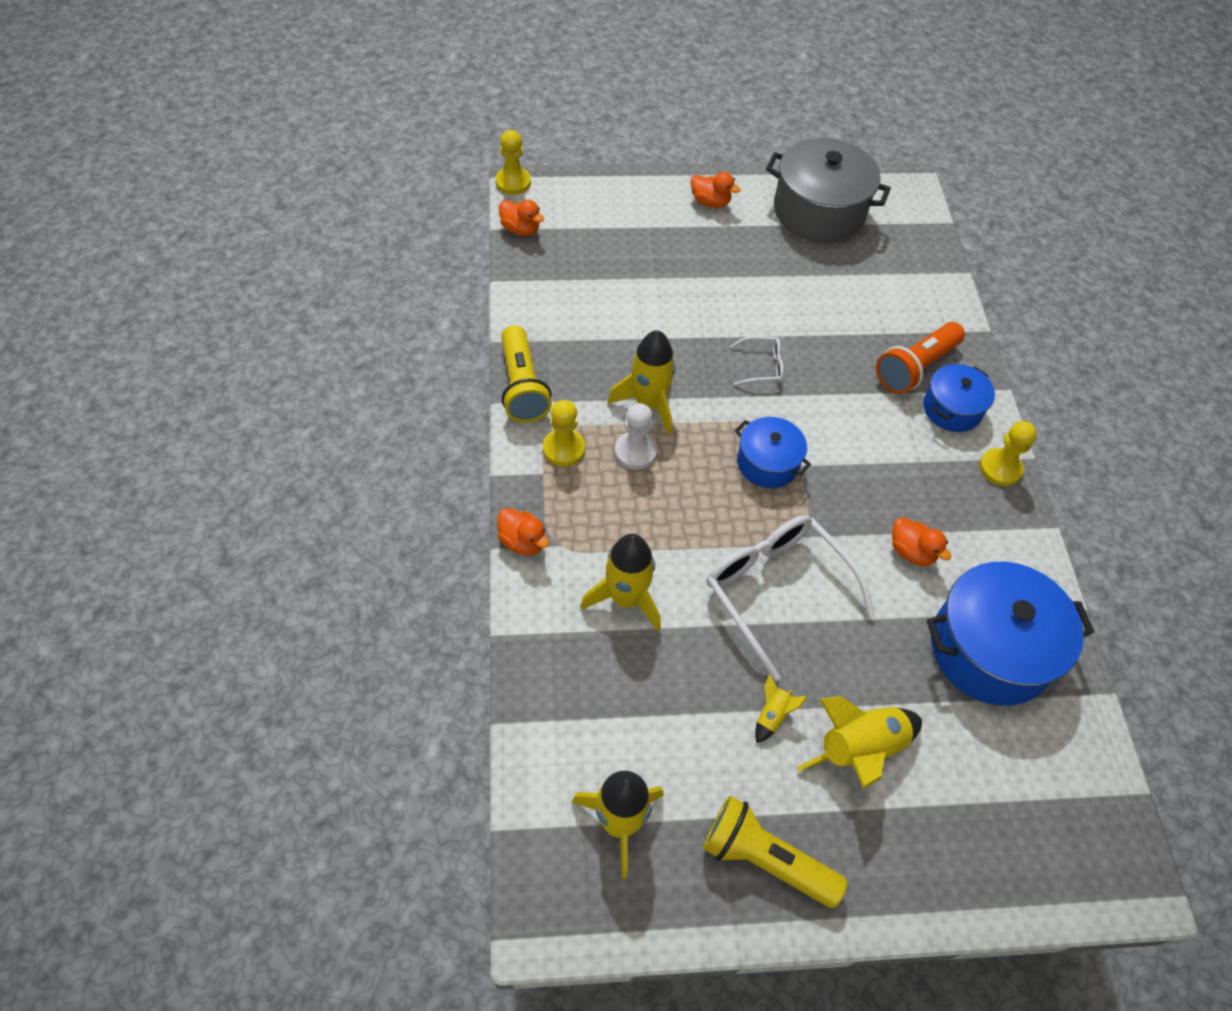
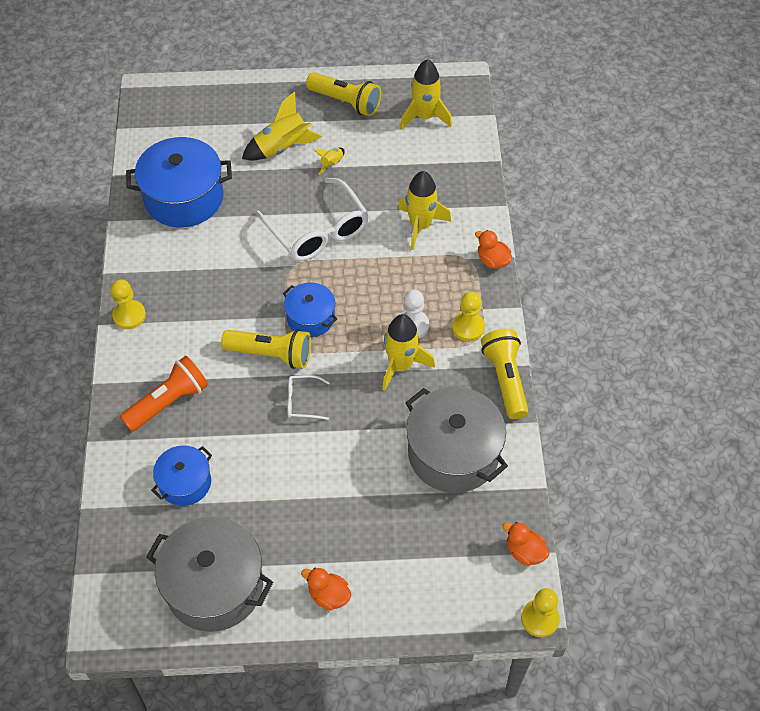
camera: 175 degrees left, 0 degrees up
orange duck [892,517,951,566] -> none
blue pot [923,364,995,432] -> blue pot moved to [151,445,212,506]
none -> yellow flashlight [221,329,311,369]
none -> grey pot [405,387,508,493]

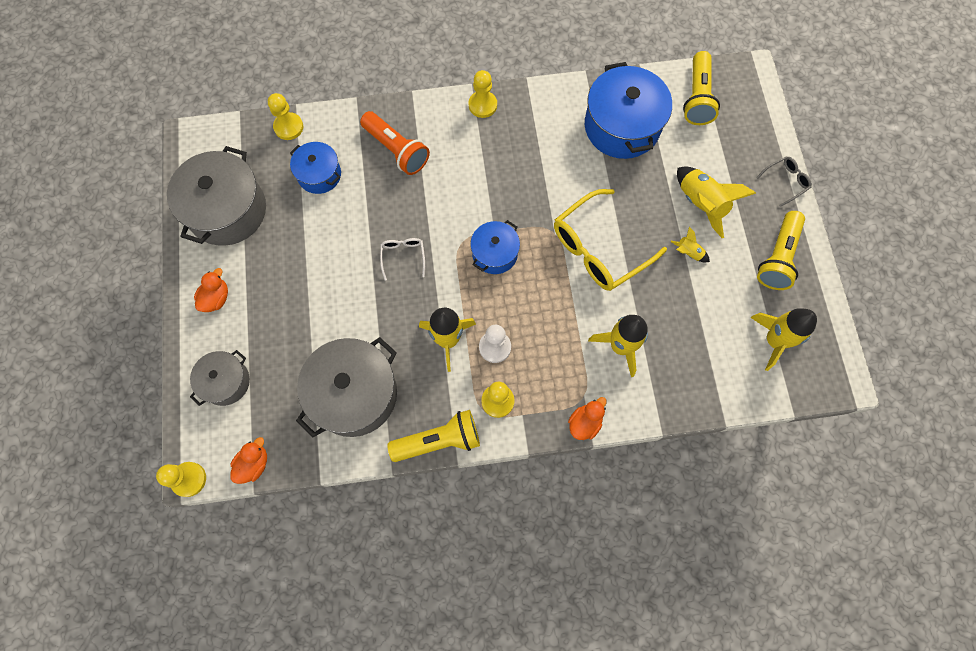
camera: 85 degrees right, 15 degrees up
yellow flashlight [221,329,311,369] -> yellow flashlight moved to [683,51,720,125]
white glasses [256,178,369,261] -> yellow glasses [554,189,667,291]
none -> grey pot [190,350,250,406]
none -> yellow pawn [268,93,303,140]
none -> grey glasses [756,157,812,207]

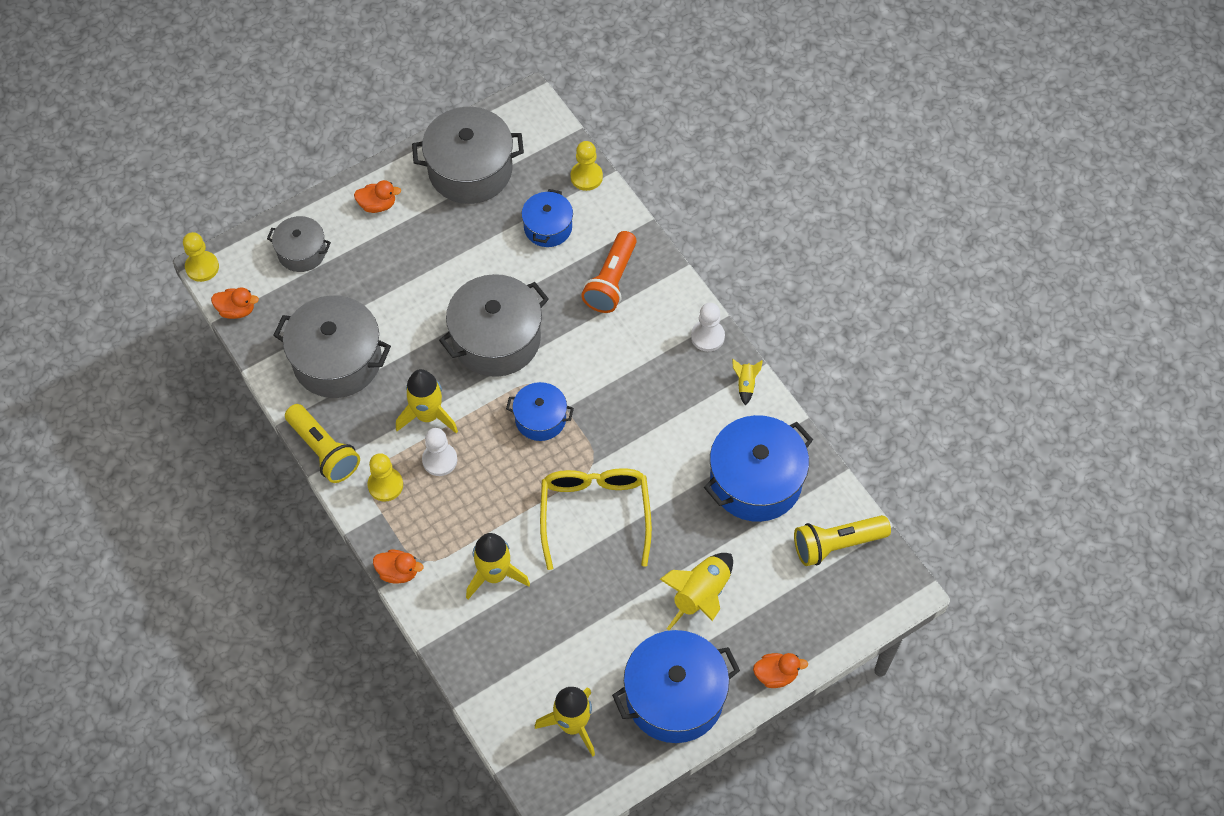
camera: 65 degrees right, 10 degrees down
white glasses [380,238,425,281] -> grey pot [439,274,549,377]
yellow pawn [469,70,497,118] -> white pawn [691,303,725,352]
yellow glasses [554,189,667,291] -> yellow glasses turned 60 degrees clockwise [540,468,652,570]
yellow rocket [671,227,710,262] -> yellow rocket moved to [732,359,763,405]
grey glasses [756,157,812,207] -> orange duck [753,653,808,688]
yellow flashlight [757,211,805,290] -> blue pot [612,630,740,743]

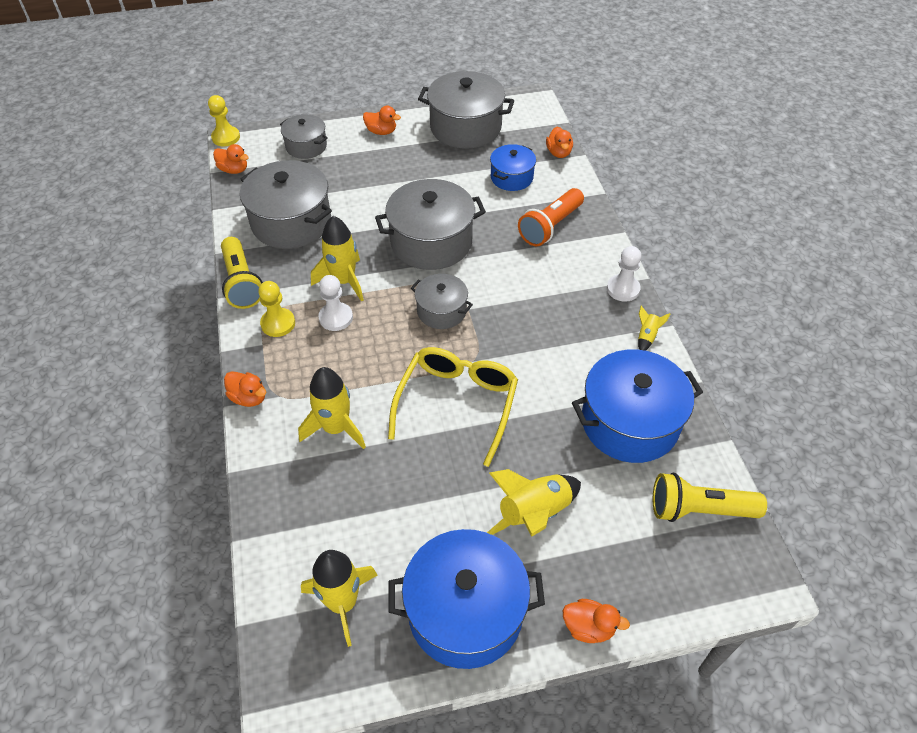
camera: 20 degrees right, 10 degrees down
blue pot [506,382,574,441] -> grey pot [411,274,473,329]
yellow pawn [570,141,603,191] -> orange duck [546,127,573,158]

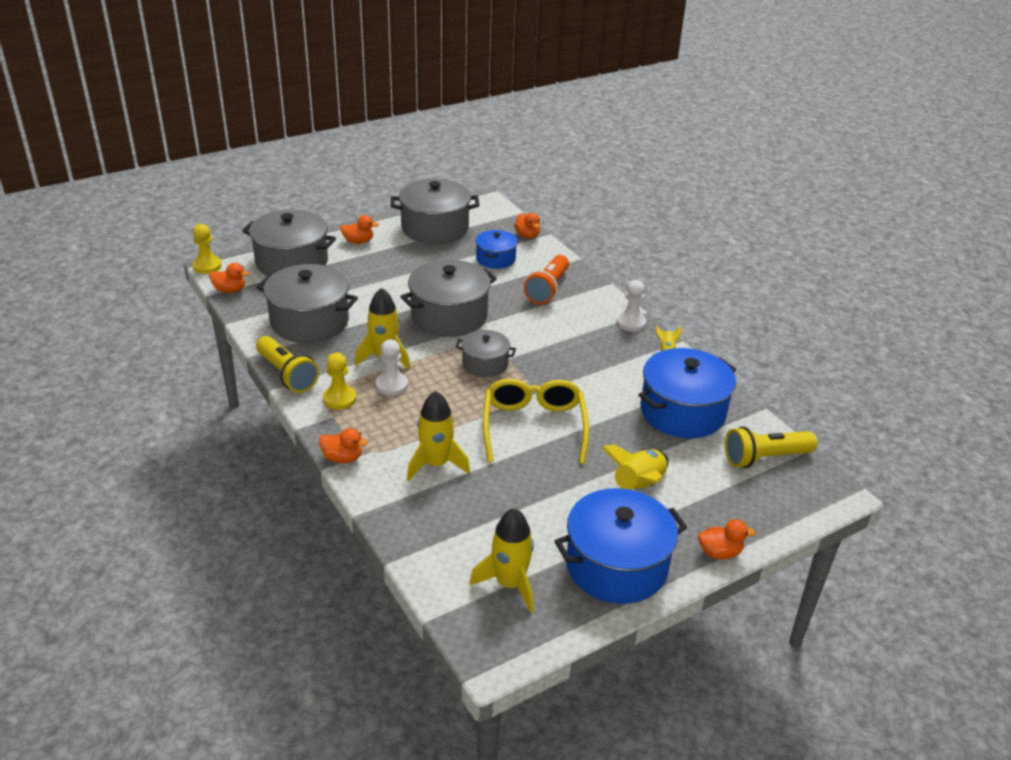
camera: 20 degrees left, 15 degrees down
grey pot [280,114,328,159] -> grey pot [242,209,336,276], size x1.77

